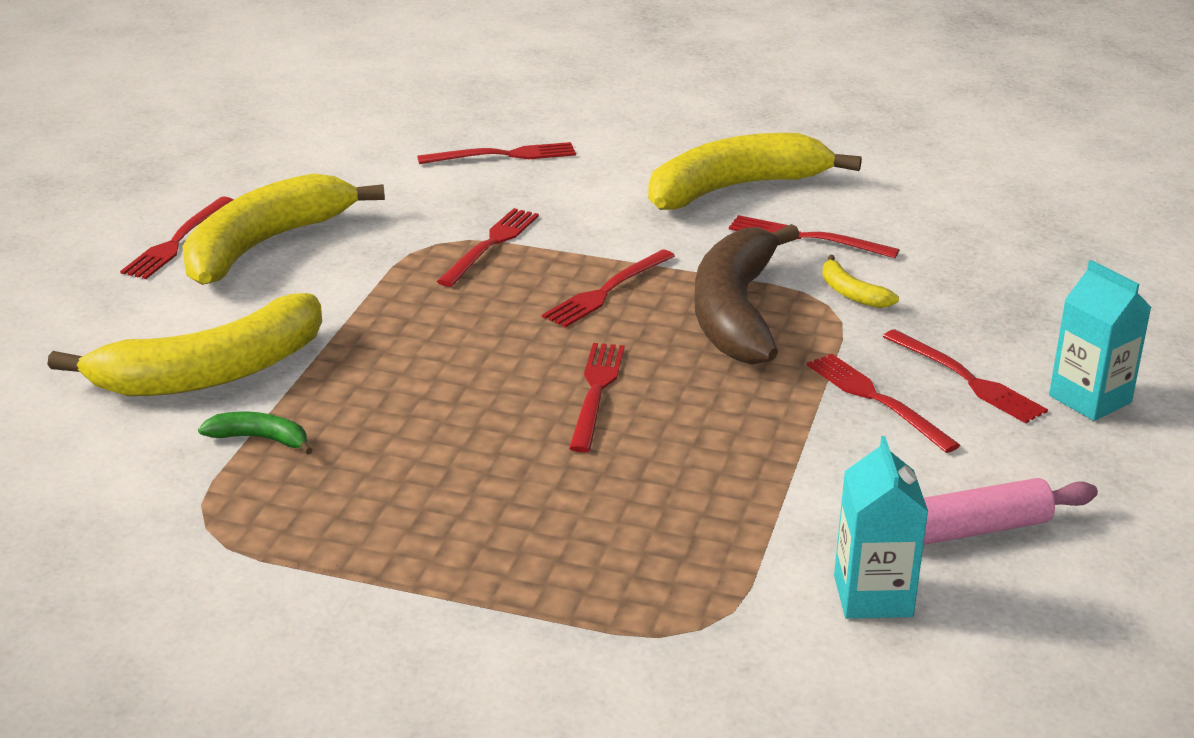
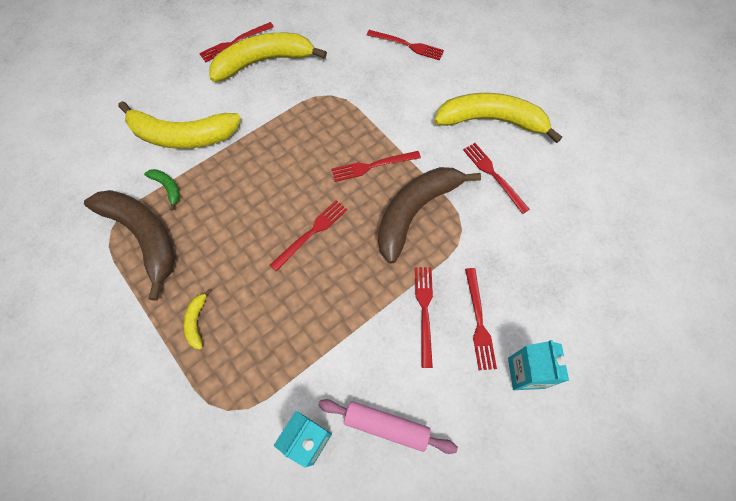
camera: 35 degrees right, 35 degrees up
red fork [437,208,539,287] -> none
yellow banana [822,255,899,308] -> yellow banana moved to [184,289,211,350]
none -> brown banana [84,190,175,301]

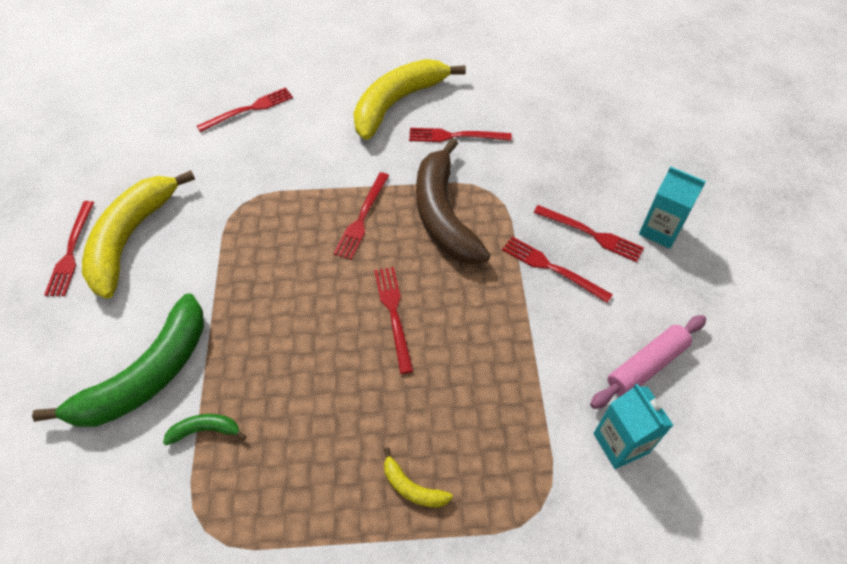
camera: 55 degrees left, 10 degrees down
brown banana [84,190,175,301] -> none
yellow banana [118,101,241,149] -> green banana [32,293,204,427]

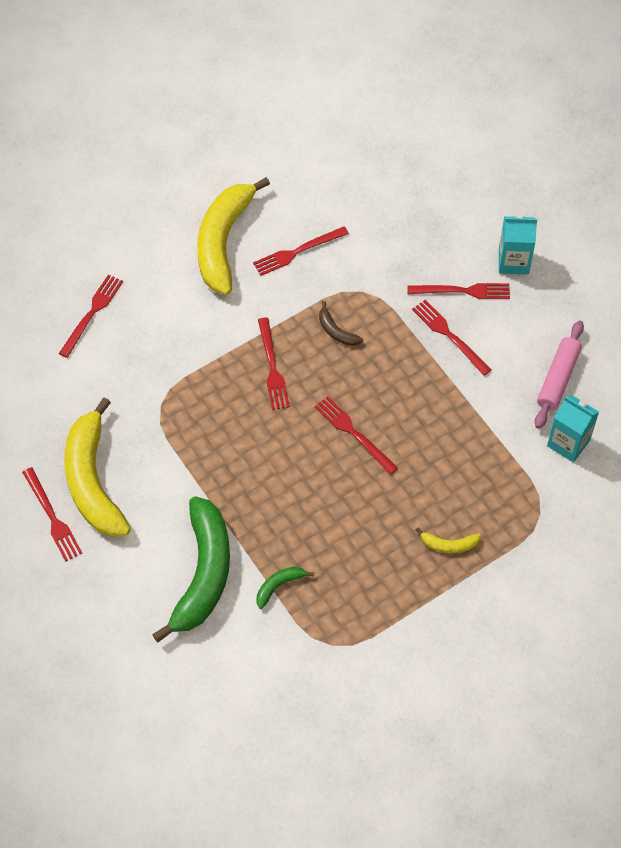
camera: 30 degrees left, 5 degrees up
brown banana [416,138,490,264] -> brown banana [319,301,363,346], size x0.42
red fork [502,236,613,303] -> red fork turned 45 degrees clockwise [412,300,491,376]

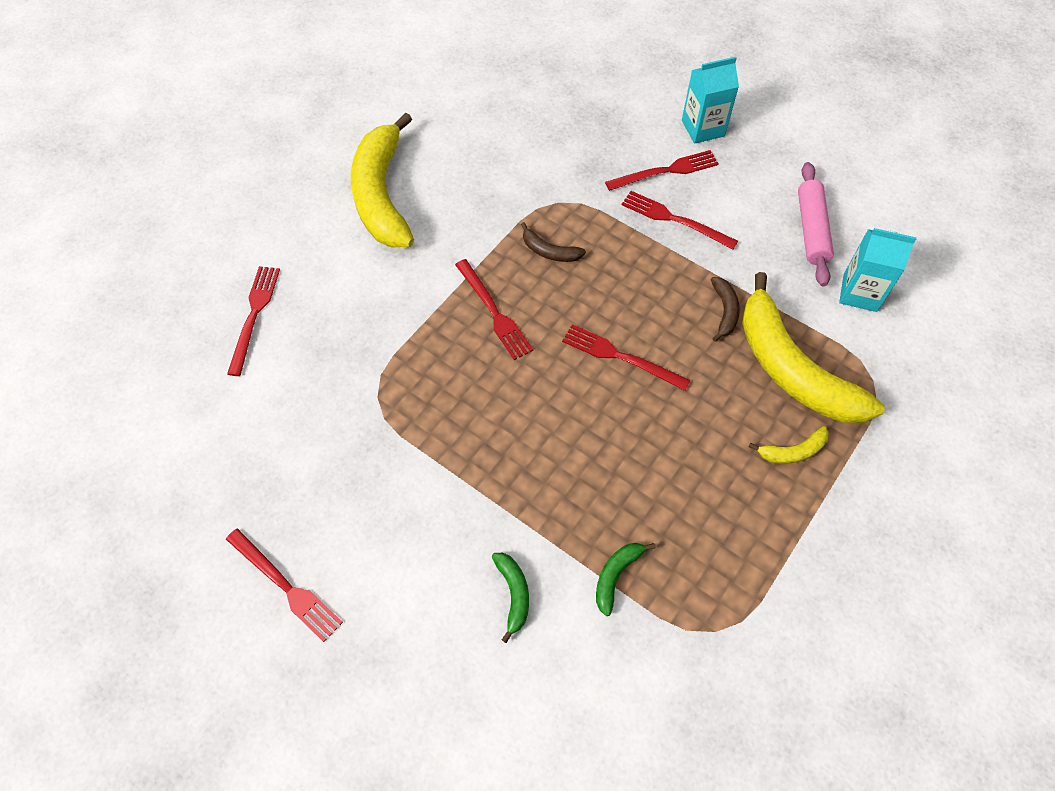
camera: 20 degrees left, 0 degrees up
yellow banana [64,398,131,537] -> yellow banana moved to [742,272,885,423]
green banana [152,496,230,642] -> green banana [492,553,529,643], size x0.42
red fork [253,226,349,276] -> none
none -> brown banana [711,277,740,342]

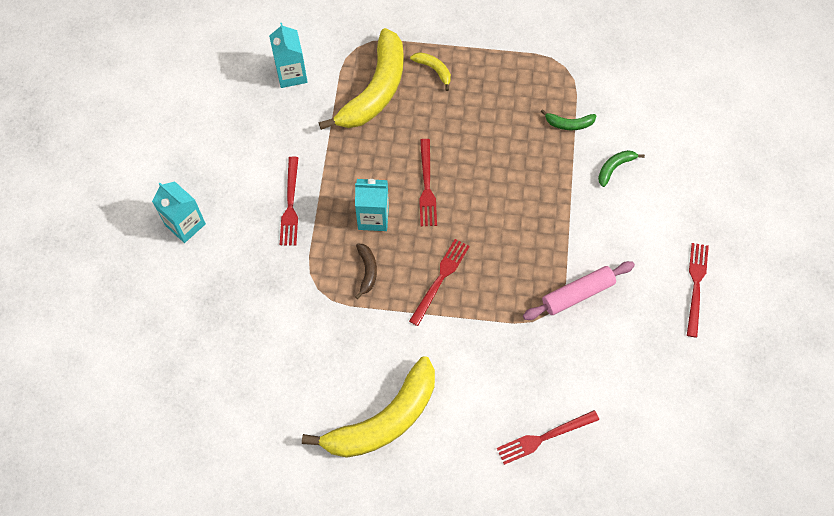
camera: 120 degrees left, 5 degrees up
red fork [605,150,719,191] -> none
brown banana [711,277,740,342] -> none
pink rolling pin [798,162,834,286] -> pink rolling pin moved to [523,261,635,320]
none -> turquoise carton [355,179,389,231]

